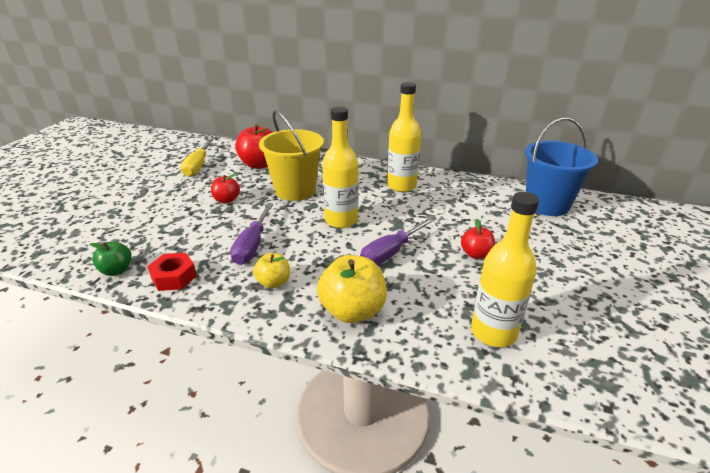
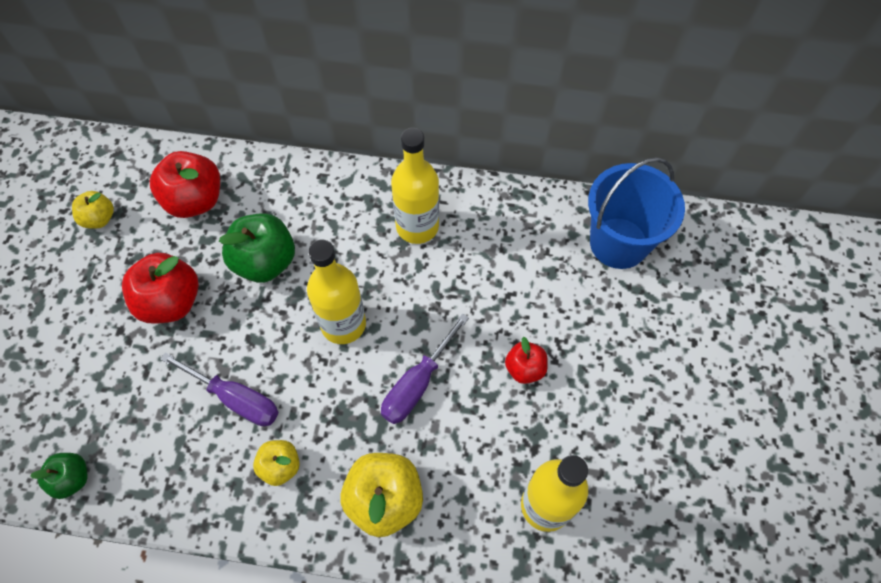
camera: 10 degrees left, 30 degrees up
red nut [147,253,197,291] -> none
yellow screwdriver [181,139,214,177] -> yellow apple [72,191,114,228]
red apple [211,174,240,203] -> red apple [122,253,199,324], size x1.75
purple screwdriver [230,203,273,265] -> purple screwdriver turned 60 degrees counterclockwise [160,352,279,426]
yellow bucket [259,110,324,201] -> green apple [219,213,295,283]

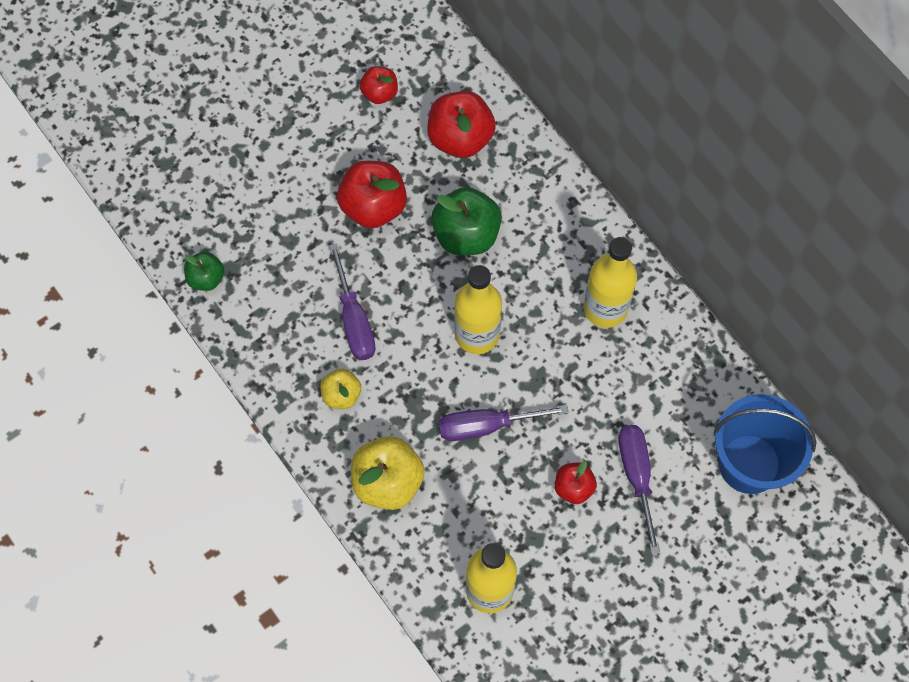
camera: 45 degrees right, 5 degrees up
yellow apple [72,191,114,228] -> red apple [360,66,398,104]
none -> purple screwdriver [618,425,660,555]

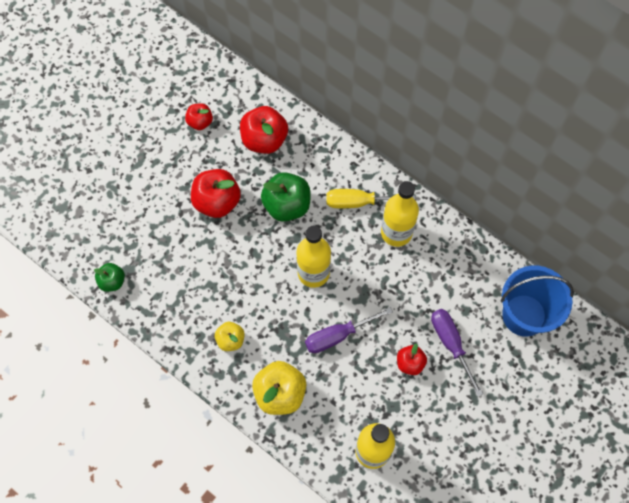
camera: 15 degrees left, 0 degrees up
purple screwdriver [329,243,376,360] -> none
none -> yellow screwdriver [327,189,415,208]

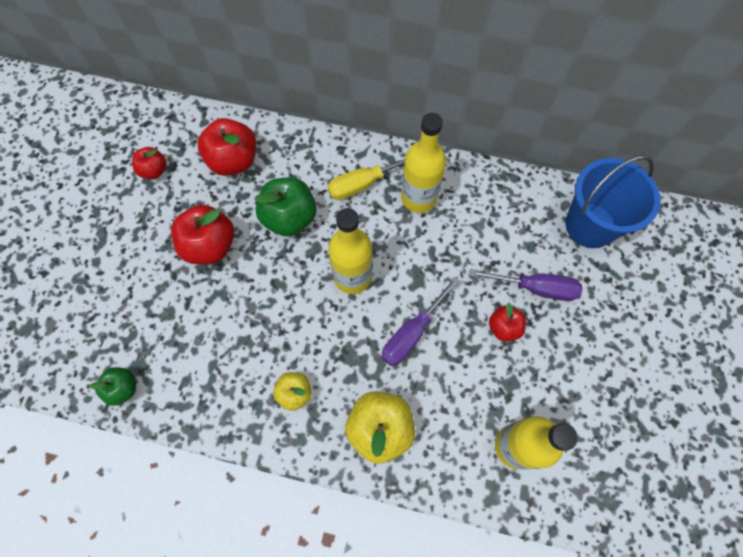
camera: 25 degrees left, 0 degrees up
purple screwdriver [431,309,483,396] -> purple screwdriver turned 150 degrees clockwise [469,269,583,301]

